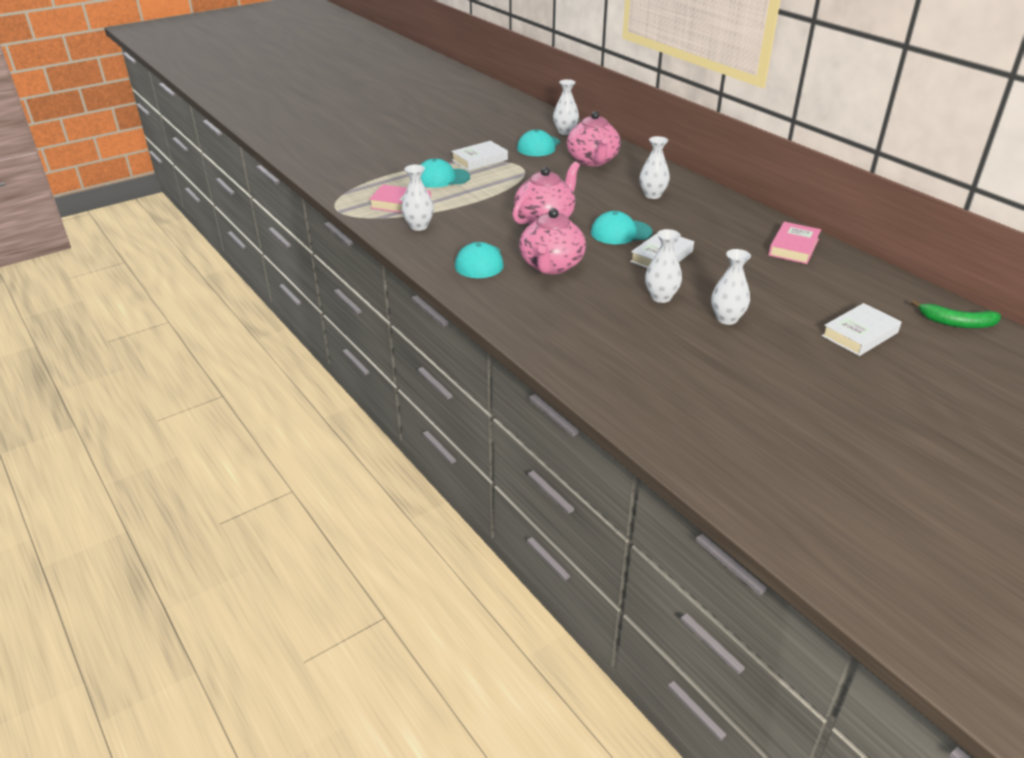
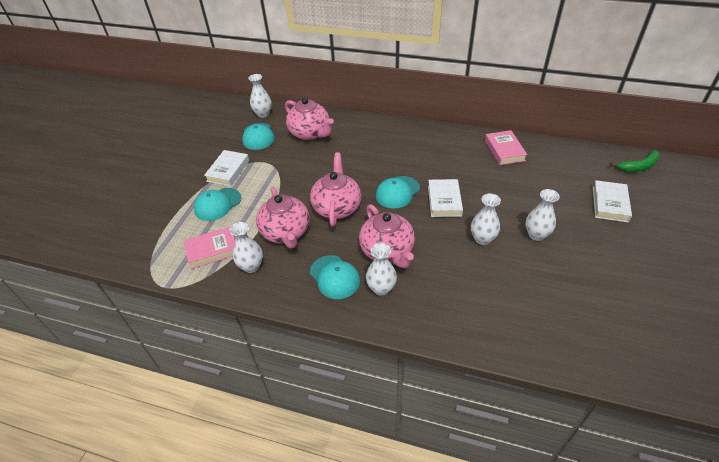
camera: 35 degrees left, 10 degrees up
white vase [640,136,670,199] -> white vase moved to [366,243,397,296]
none -> pink teapot [256,187,310,248]

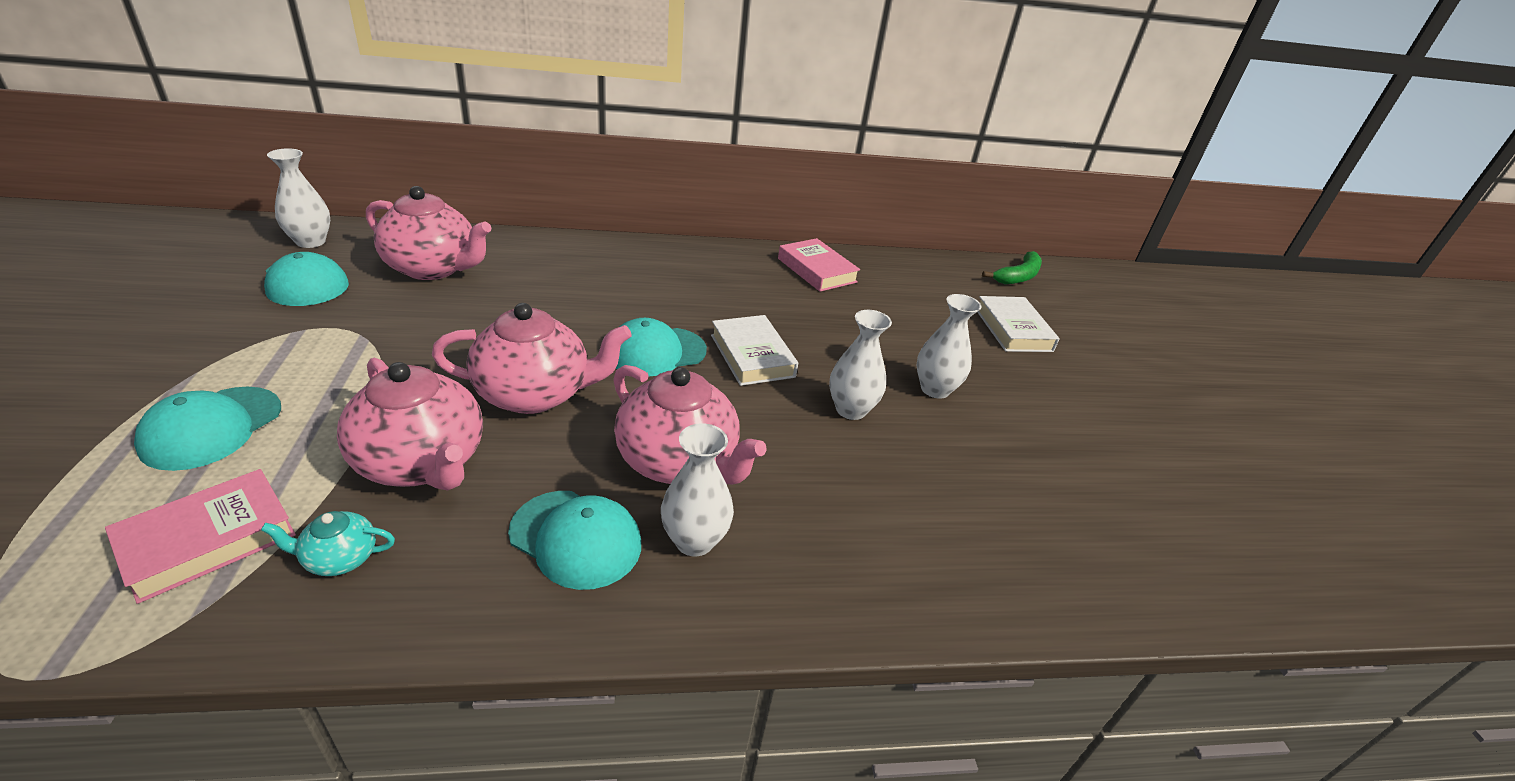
camera: 30 degrees left, 10 degrees down
white book [204,150,249,186] -> none
white vase [230,222,263,273] -> turquoise teapot [261,511,395,576]
pink teapot [310,153,361,226] -> pink teapot turned 105 degrees clockwise [432,303,632,414]
turquoise cap [376,176,420,209] -> turquoise cap turned 45 degrees clockwise [616,318,707,377]

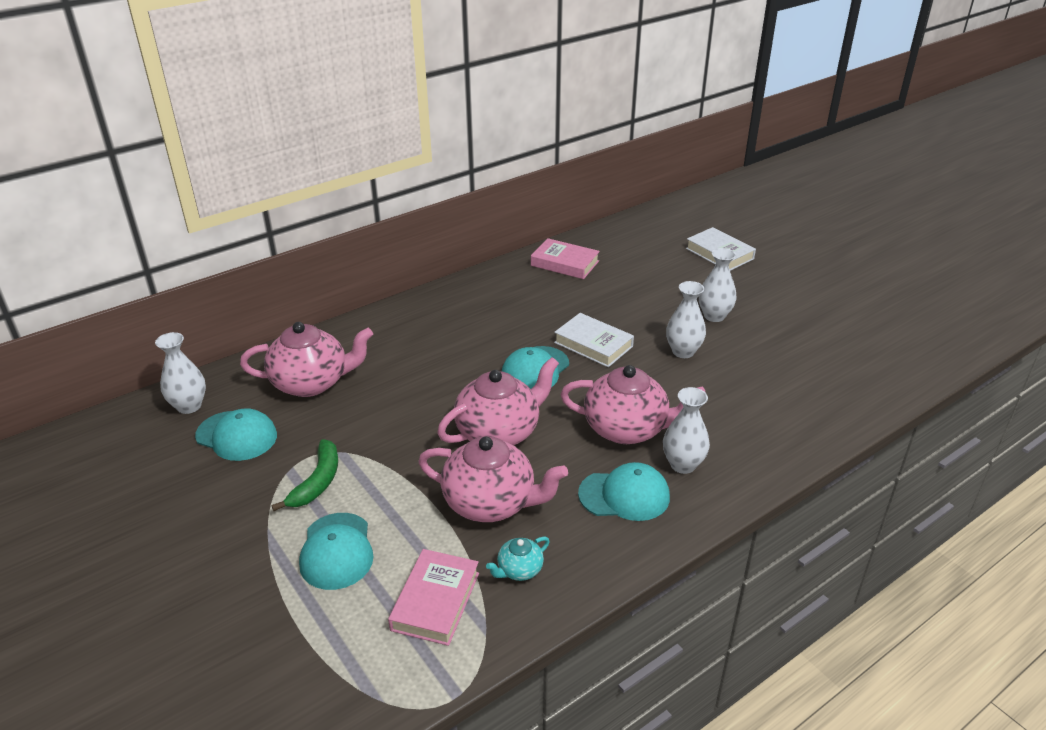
camera: 25 degrees left, 0 degrees up
green banana [982,251,1042,285] -> green banana moved to [272,439,338,511]

